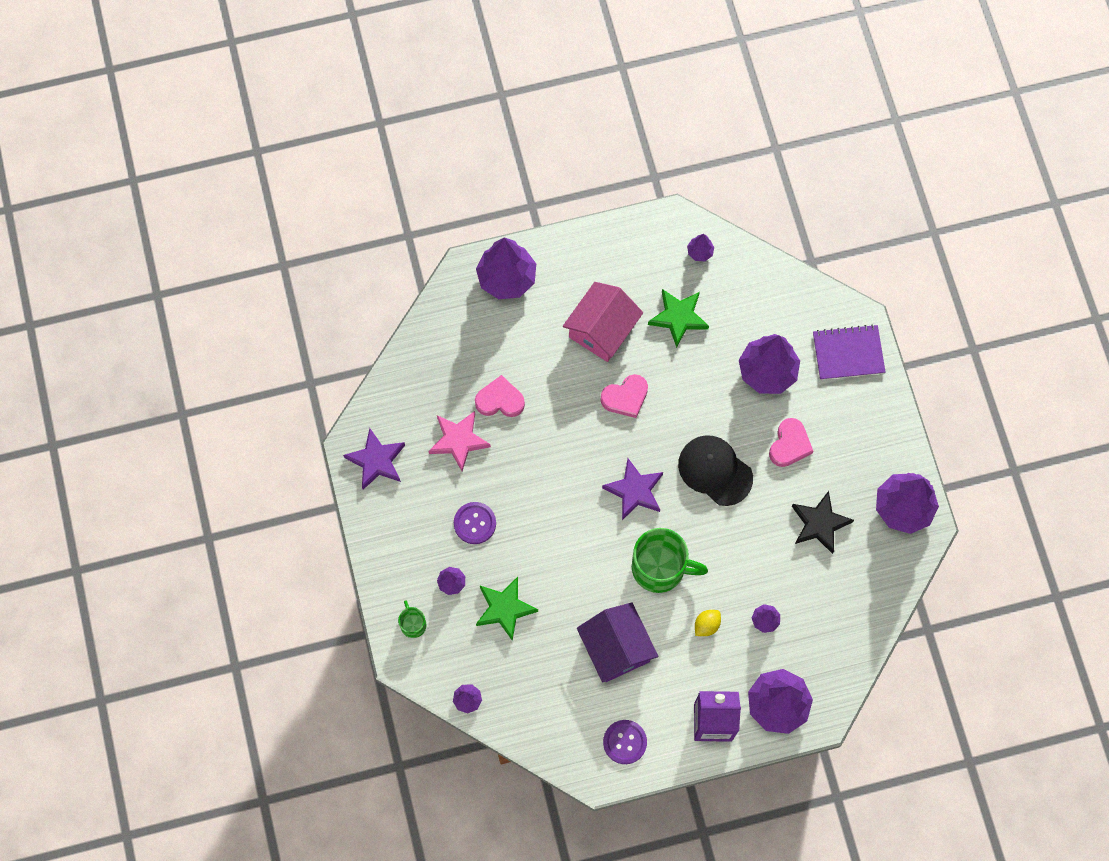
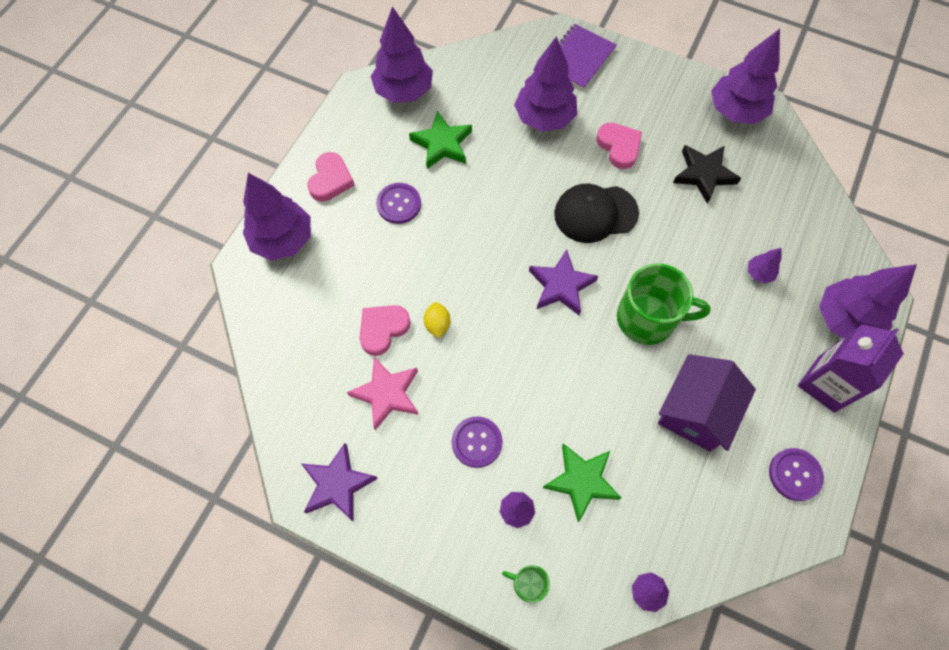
camera: 50 degrees left, 5 degrees down
pink house [563,282,643,362] -> purple button [376,183,421,224]
purple house [577,602,658,683] -> purple house turned 75 degrees counterclockwise [658,354,756,452]
pink heart [600,374,648,418] -> pink heart moved to [307,152,355,202]
green mug [632,528,708,593] -> green mug turned 45 degrees clockwise [617,263,711,345]
purple tree [687,234,715,261] -> purple tree [371,6,433,103], size x2.20
yellow lemon [695,610,721,636] -> yellow lemon moved to [424,302,450,338]

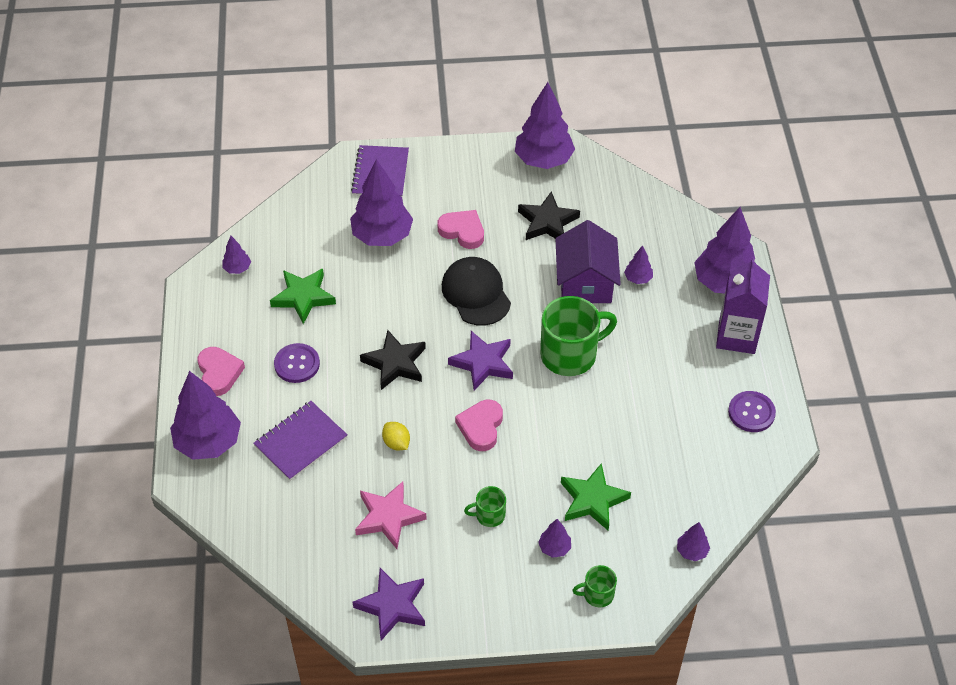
camera: 30 degrees left, 15 degrees down
pink heart [360,305,411,356] -> pink heart moved to [455,400,503,451]
purple tree [371,6,433,103] -> purple tree [222,236,251,274], size x0.45
purple button [452,416,503,468] -> green mug [464,486,506,527]
black cap [554,184,639,243] -> black cap turned 105 degrees clockwise [442,257,511,326]
purple house [658,354,756,452] -> purple house moved to [556,220,621,303]
none -> purple notebook [253,401,348,481]
none -> black star [360,330,426,390]

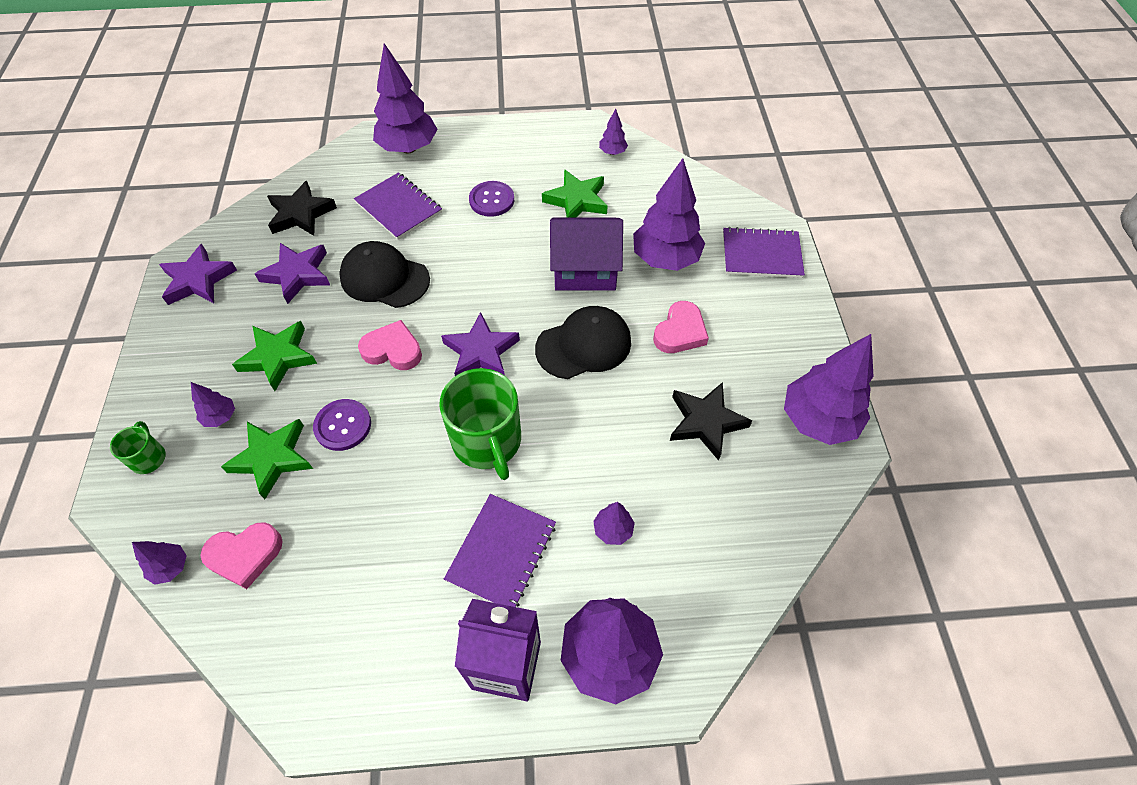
camera: 90 degrees right, 5 degrees up
pink heart [197,347,245,396] -> pink heart moved to [201,522,282,589]
pink star [355,482,427,549] -> purple star [255,243,330,304]
black star [360,330,426,390] -> black star moved to [267,181,337,236]
yellow lemon [382,422,410,450] -> black cap [339,241,430,308]
green mug [464,486,506,527] -> green star [232,321,317,391]
purple house [556,220,621,303] -> purple house moved to [550,218,623,291]
purple button [728,391,776,432] -> purple button moved to [313,399,371,451]
none -> purple notebook [444,494,556,607]

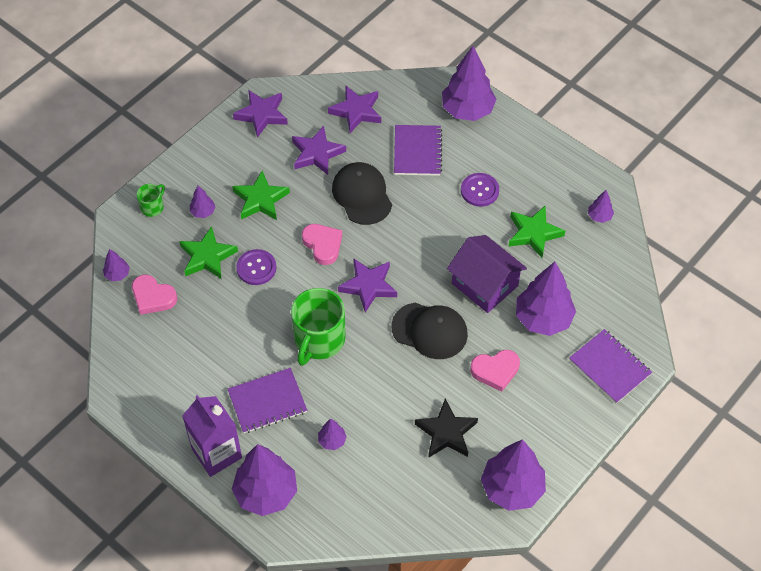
camera: 45 degrees right, 0 degrees up
black star [267,181,337,236] -> purple star [328,86,381,133]

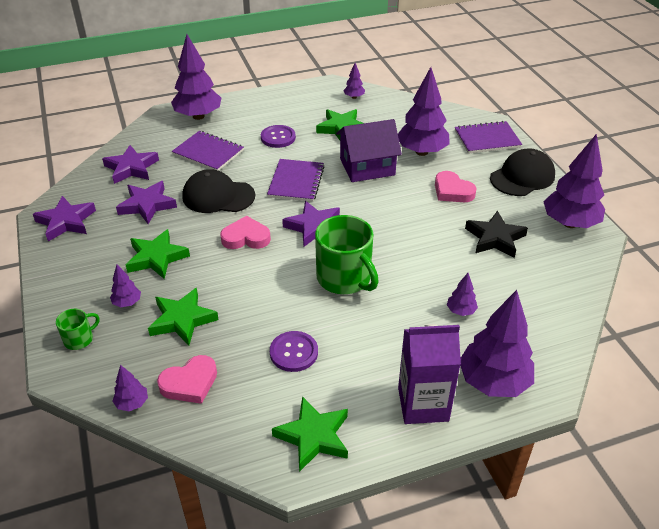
camera: 60 degrees left, 15 degrees down
green mug [137,184,165,217] -> green mug turned 75 degrees clockwise [56,309,100,350]
purple notebook [228,368,307,433] -> purple notebook moved to [267,159,324,202]
purple button [236,249,276,285] -> purple button moved to [270,331,318,372]
black cap [391,303,468,359] -> black cap moved to [490,149,555,196]
pink heart [470,350,520,392] -> pink heart turned 120 degrees clockwise [435,171,477,202]
none -> green star [272,396,348,472]

